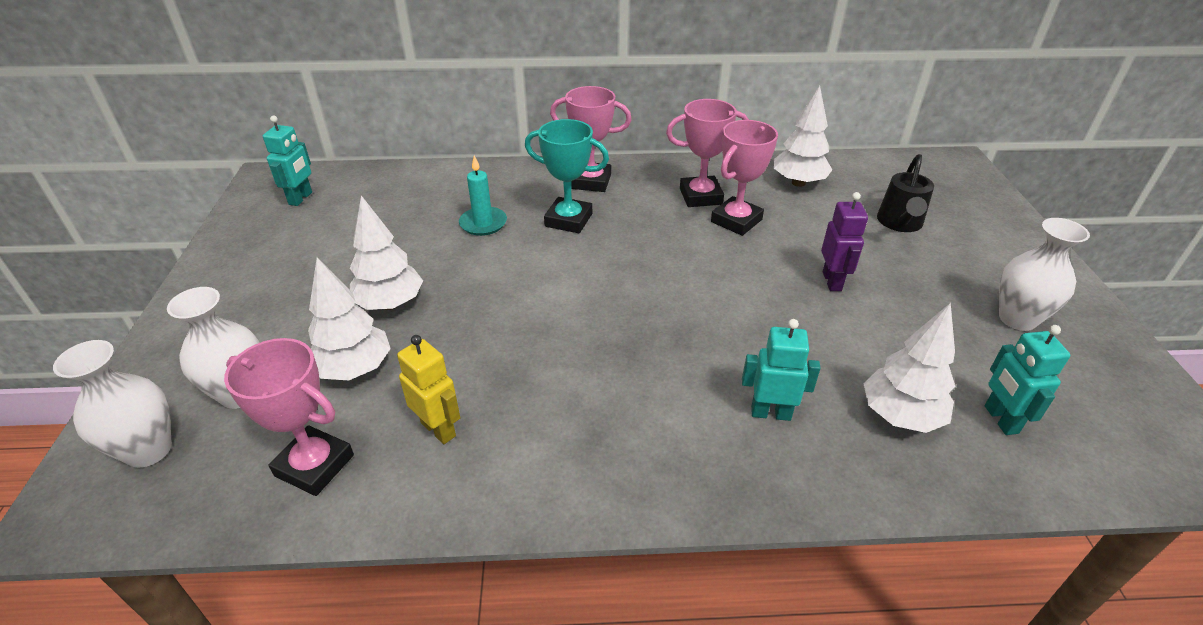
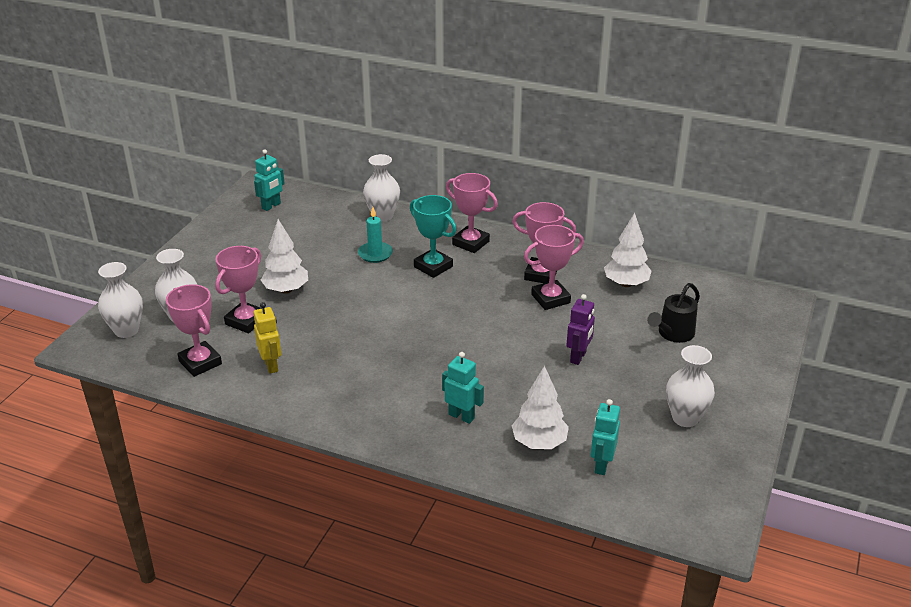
camera: 25 degrees right, 5 degrees down
white tree [308,258,391,380] -> pink trophy [215,246,262,333]
none -> white vase [363,154,400,222]

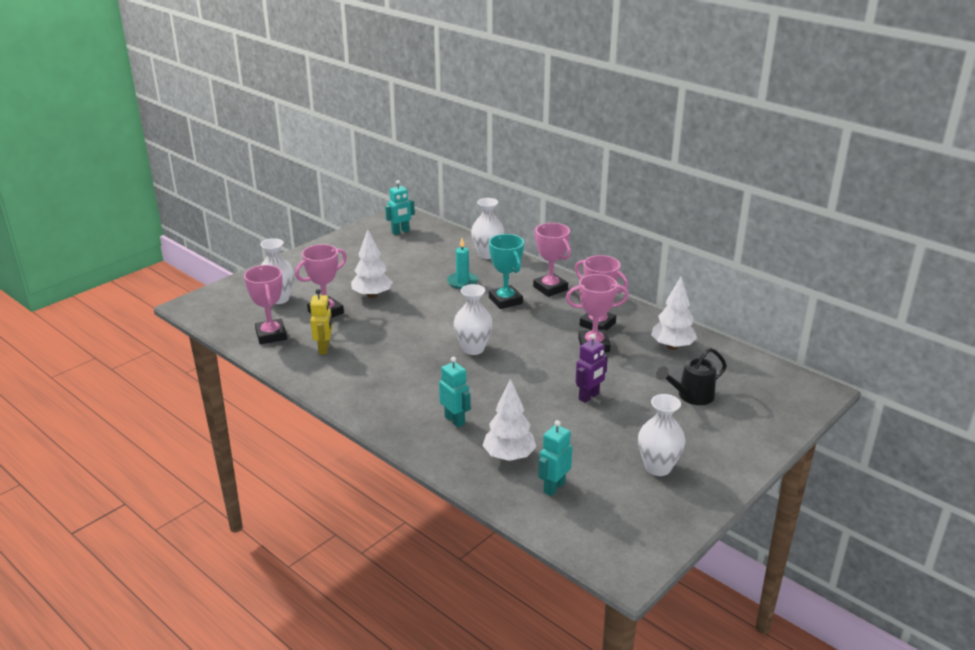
camera: 20 degrees right, 5 degrees down
white vase [98,262,143,338] -> white vase moved to [454,284,493,355]

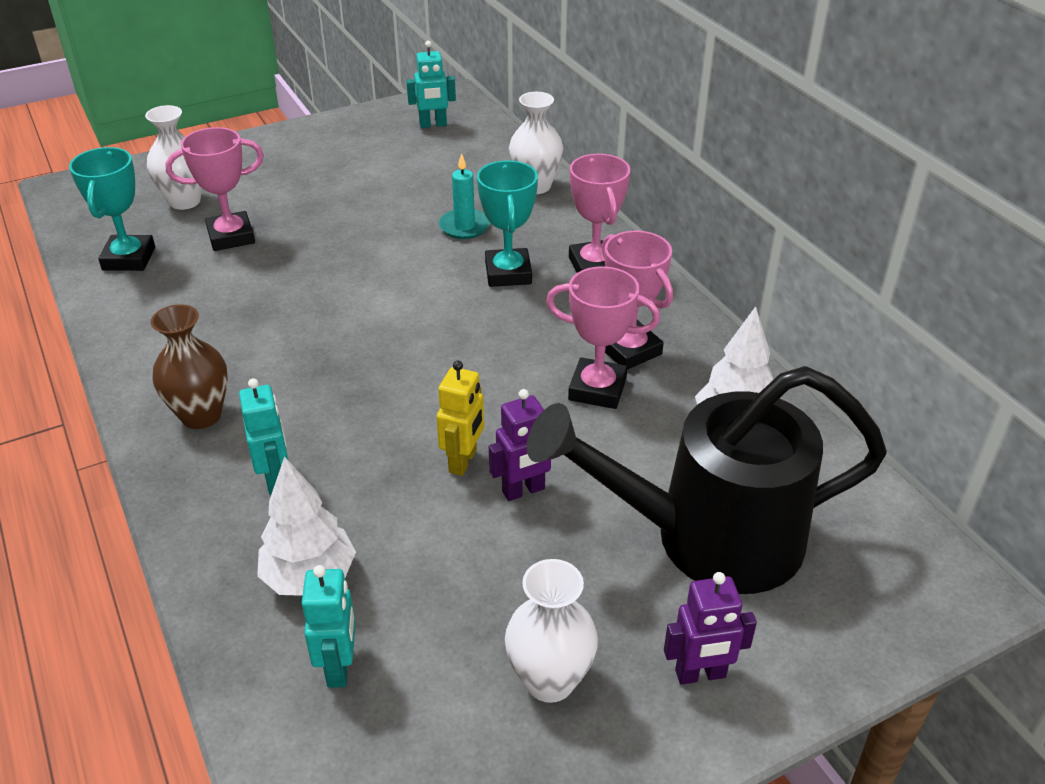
camera: 20 degrees right, 10 degrees up
pink trophy [244,265,287,344] -> turquoise trophy [69,147,155,271]
yellow robot [310,289,332,354] -> yellow robot moved to [436,360,484,476]
white tree [351,229,393,298] -> none
white vase [454,284,493,355] -> none
turquoise robot [538,420,572,496] -> turquoise robot turned 120 degrees clockwise [302,565,356,688]
black watering can [656,348,727,405] -> black watering can [527,366,887,594], size x2.14
none -> brown vase [151,304,228,429]
none -> purple robot [664,572,757,685]

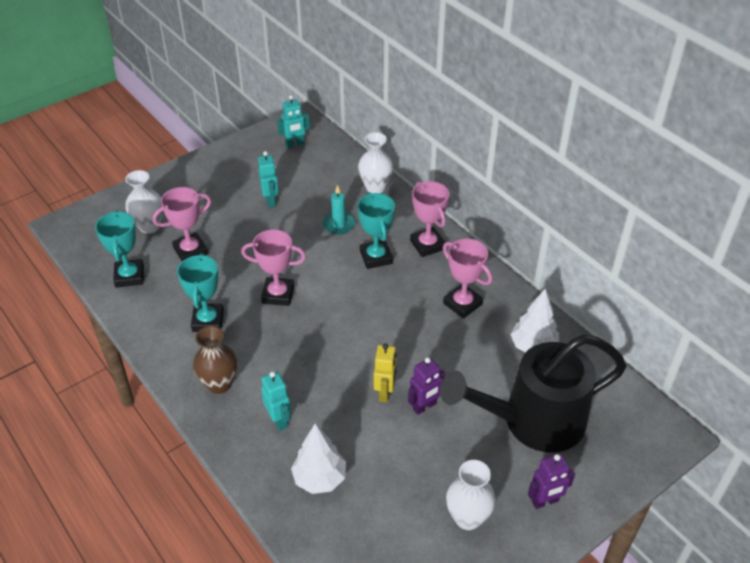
camera: 10 degrees left, 5 degrees up
turquoise robot [302,565,356,688] -> turquoise robot moved to [258,151,279,207]
pink trophy [546,266,660,409] -> pink trophy moved to [241,229,306,306]
none -> turquoise trophy [177,253,224,332]

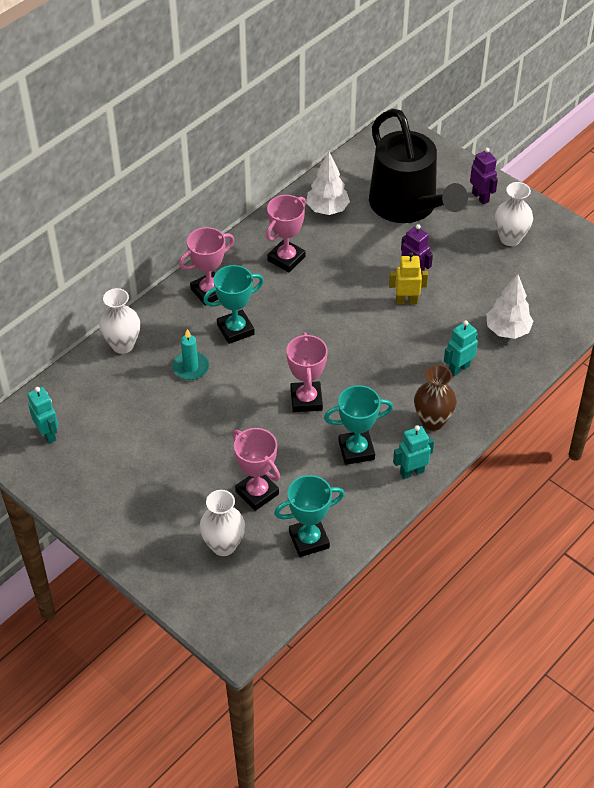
camera: 100 degrees left, 5 degrees up
turquoise robot [258,151,279,207] -> turquoise robot moved to [393,425,434,479]

